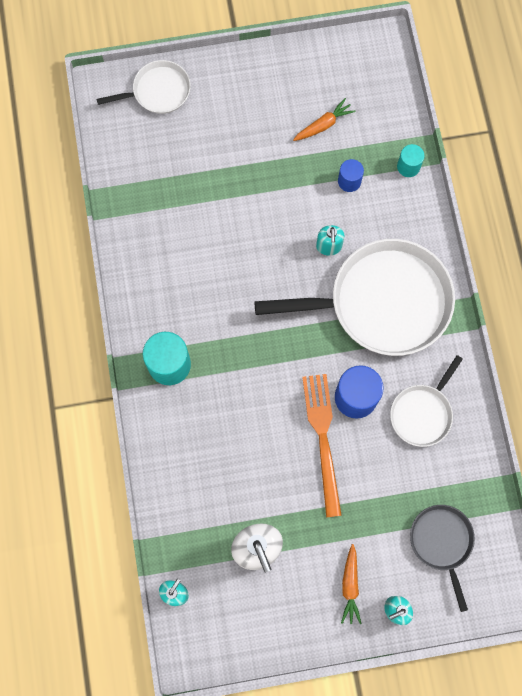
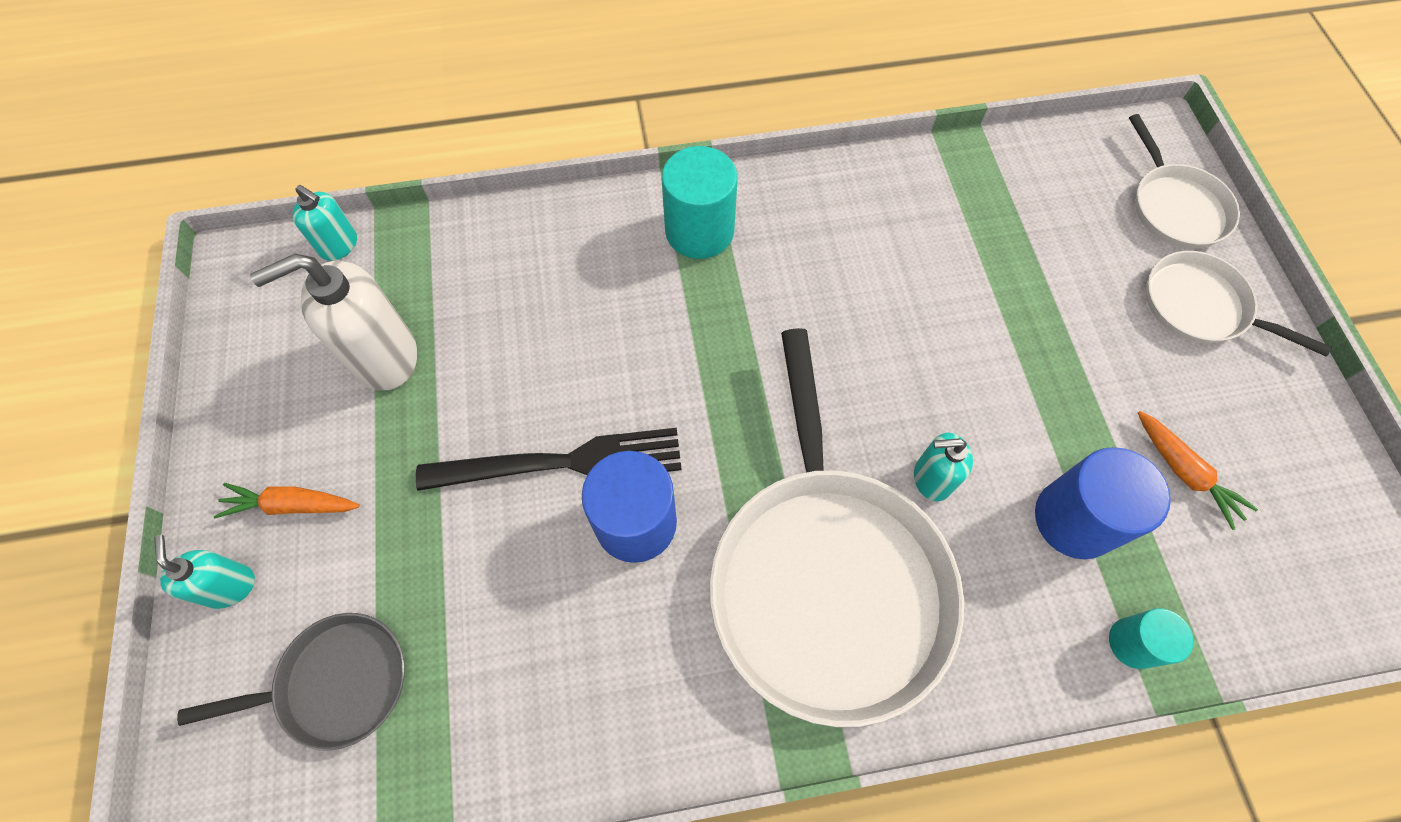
camera: 90 degrees right, 10 degrees down
orange fork [302,374,342,518] -> black fork [416,428,682,491]
blue cylinder [338,159,364,192] -> blue cylinder [1035,447,1171,559], size x1.75
white pan [390,355,463,447] -> white pan moved to [1146,251,1332,356]

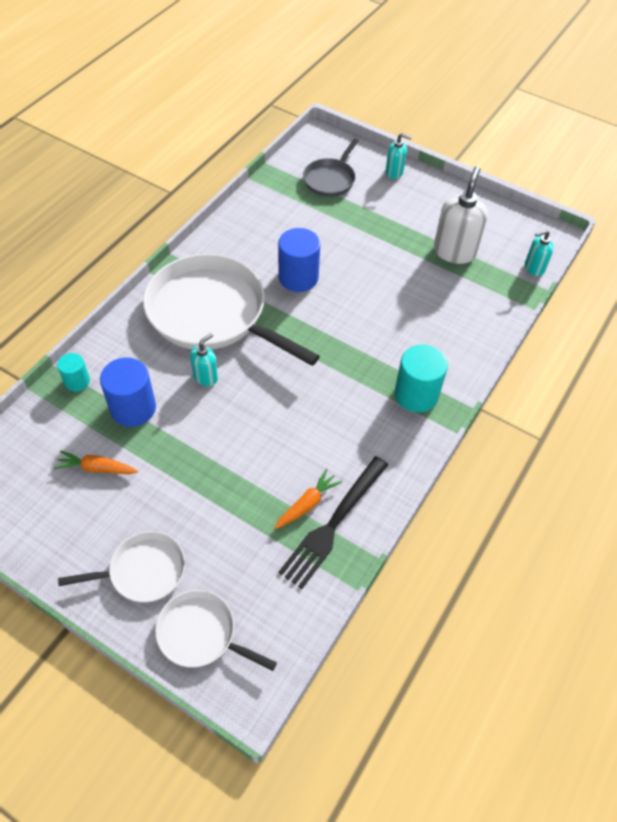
camera: 130 degrees right, 10 degrees down
orange carrot [214,483,360,518] -> orange carrot moved to [274,469,342,529]
black fork [416,428,682,491] -> black fork moved to [278,456,388,589]

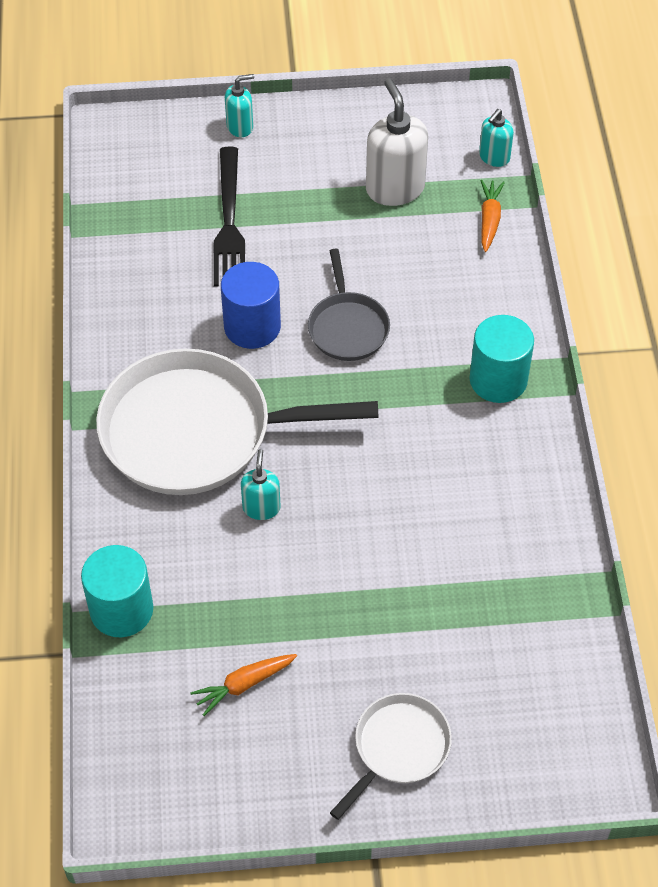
camera: 35 degrees left, 0 degrees up
turquoise cylinder [57,353,90,392] -> turquoise cylinder [81,545,153,637], size x1.75
blue cylinder [100,358,156,427] -> none
white pan [155,590,277,671] -> none
orange carrot [274,469,342,529] -> orange carrot moved to [480,180,505,252]
black fork [278,456,388,589] -> black fork moved to [214,147,245,287]
grey pan [303,139,359,197] -> grey pan moved to [308,249,390,361]

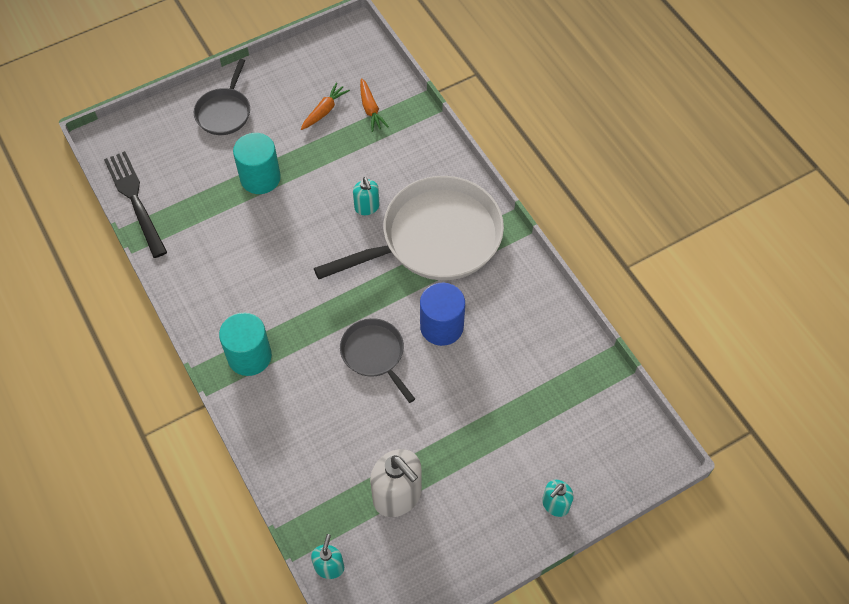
camera: 155 degrees right, 5 degrees up
turquoise cylinder [81,545,153,637] -> turquoise cylinder moved to [233,133,281,194]
black fork [214,147,245,287] -> black fork moved to [104,151,167,258]
white pan [330,693,452,820] -> grey pan [194,59,250,135]
orange carrot [480,180,505,252] -> orange carrot moved to [360,78,389,132]

